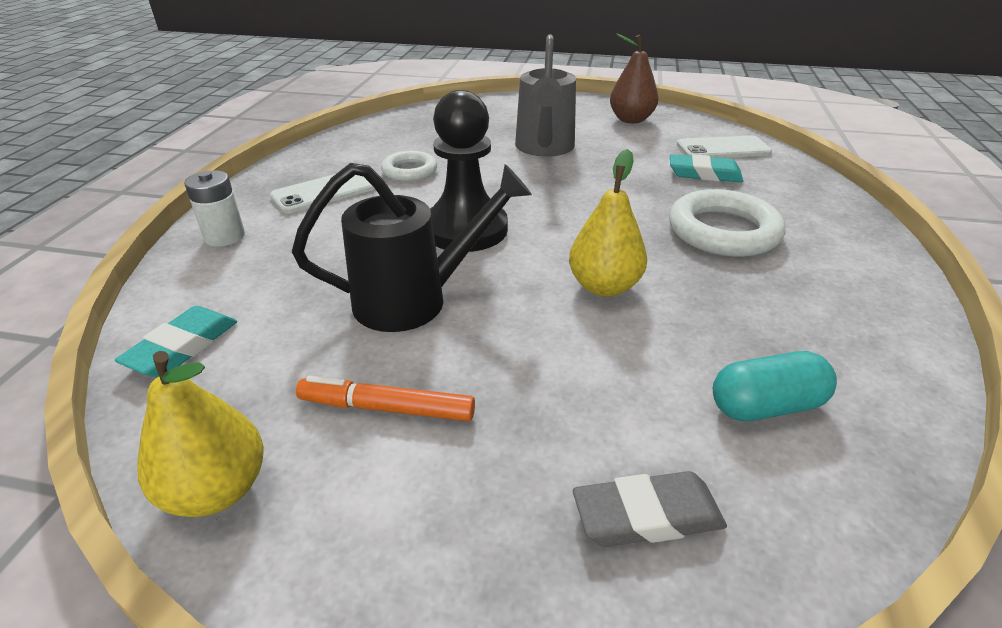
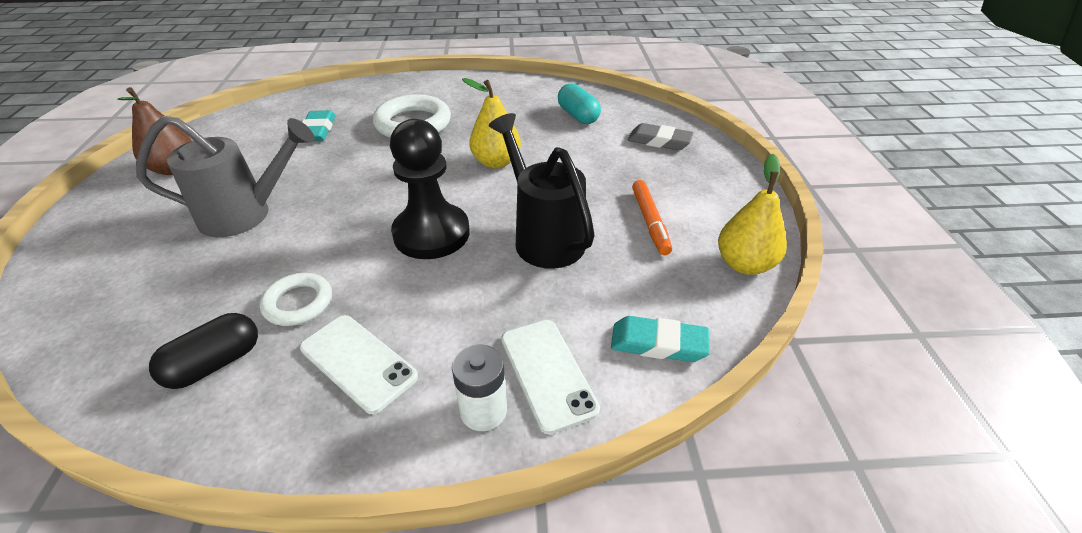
camera: 105 degrees left, 5 degrees up
grey eraser [573,471,727,547] -> grey eraser turned 45 degrees counterclockwise [628,123,694,150]
white phone [677,135,772,158] -> white phone moved to [501,320,600,434]
none -> black capsule [149,313,258,389]

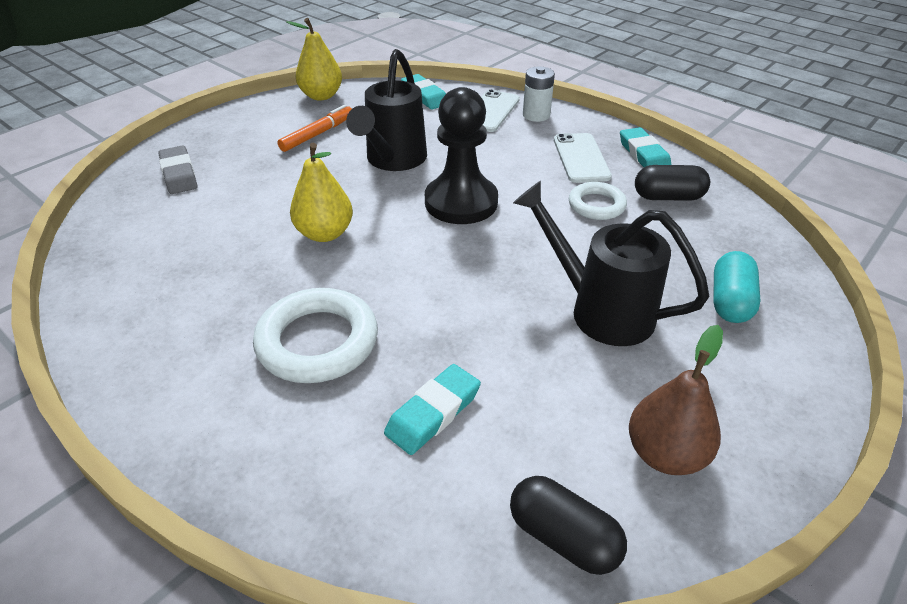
camera: 135 degrees left, 0 degrees up
grey watering can [136,116,315,237] -> black watering can [513,181,709,346]
turquoise capsule [558,83,601,124] -> turquoise capsule moved to [713,251,760,323]
none -> black capsule [510,476,627,575]
none -> turquoise eraser [620,127,671,167]

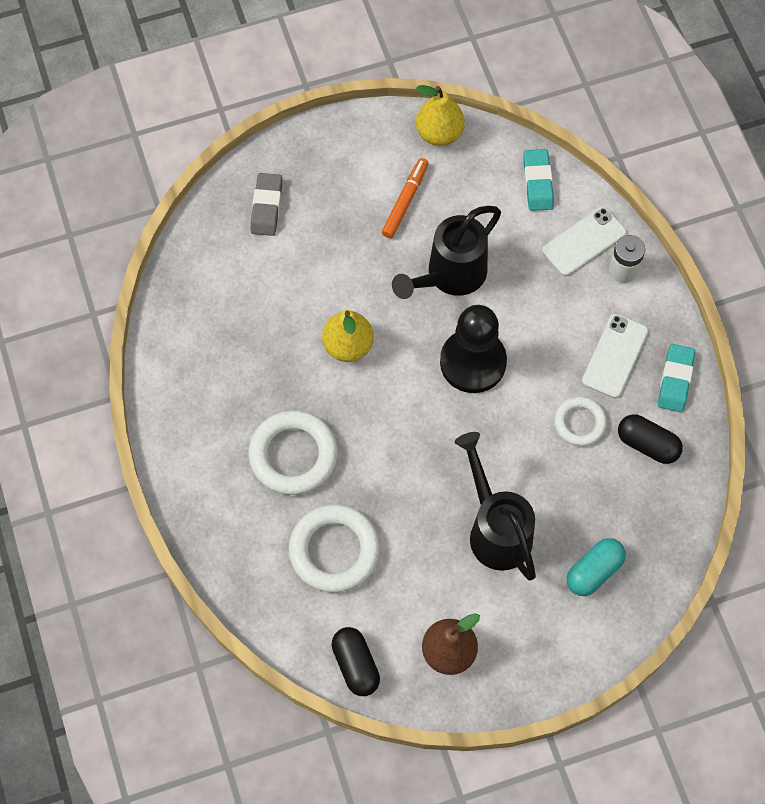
camera: 30 degrees right, 25 degrees up
orange marker [278,105,352,152] -> orange marker turned 45 degrees counterclockwise [382,158,429,238]
turquoise eraser [384,364,481,455] -> white ring [288,504,380,593]

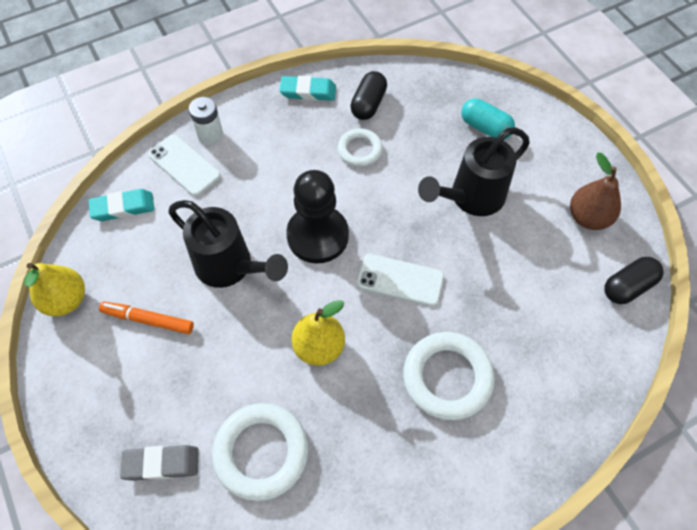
camera: 100 degrees left, 5 degrees down
white ring [288,504,380,593] -> white ring moved to [212,403,308,501]
white phone [582,314,649,398] -> white phone moved to [357,254,444,306]

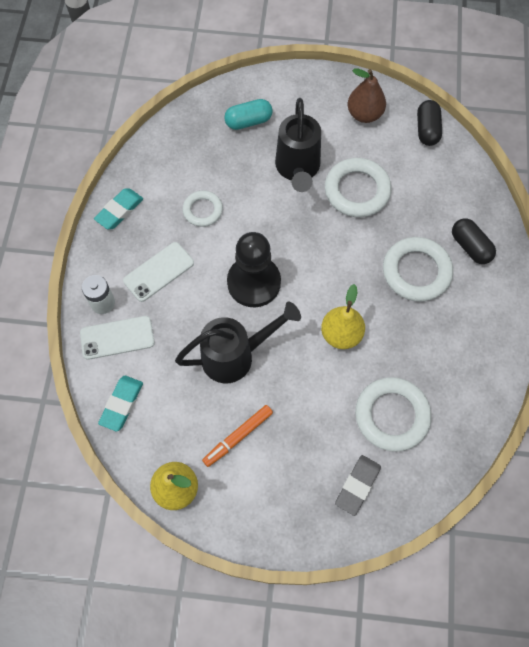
camera: 55 degrees left, 5 degrees up
black capsule [350,71,387,120] -> black capsule moved to [452,218,496,264]
white phone [357,254,444,306] -> white phone moved to [123,242,194,302]
none -> white ring [325,158,392,217]

